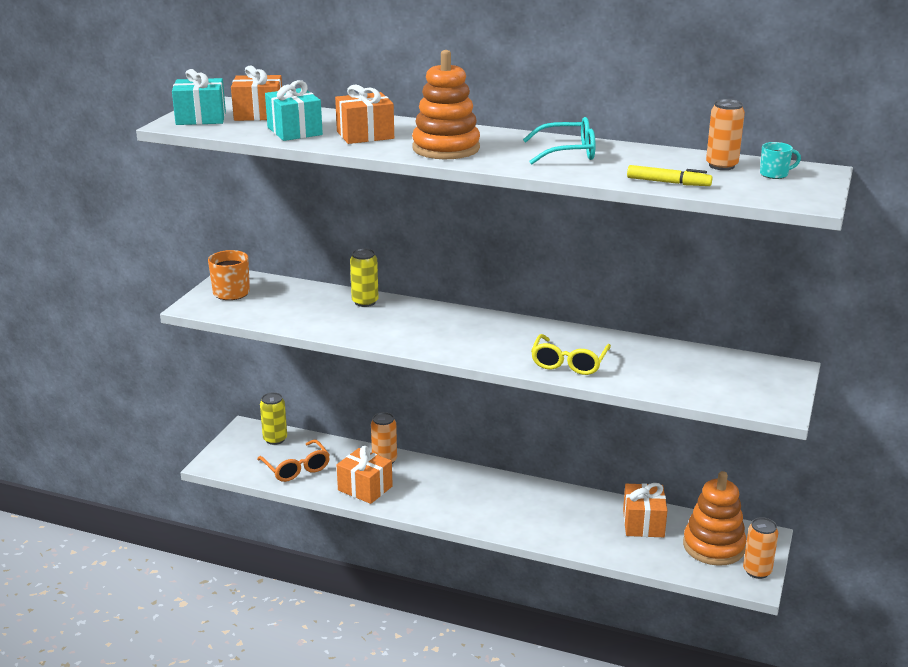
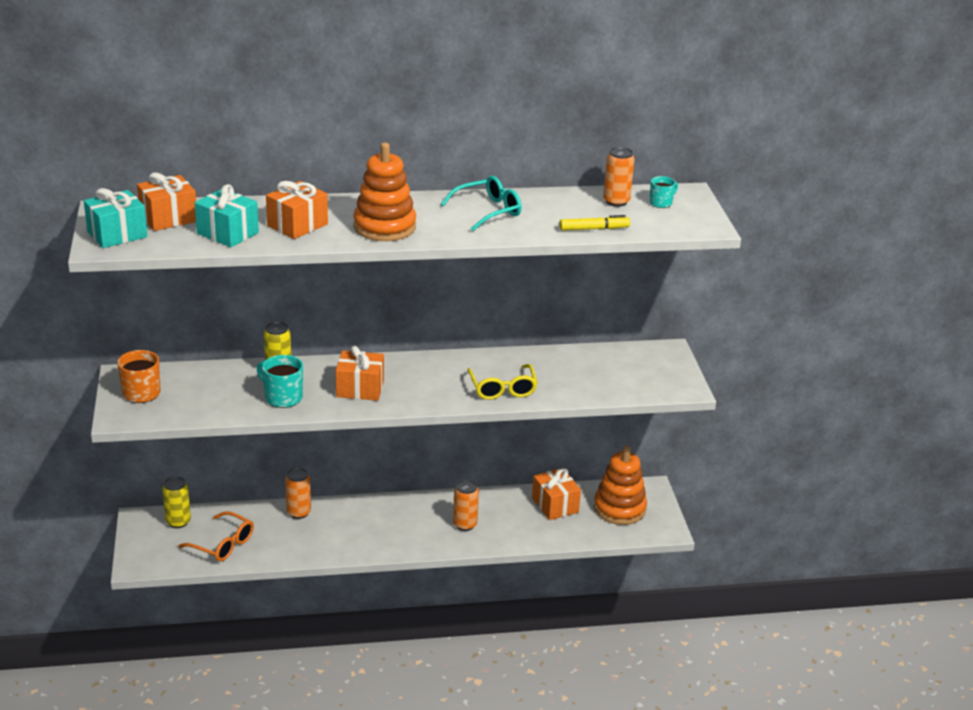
camera: 30 degrees left, 5 degrees up
orange gift [337,446,393,504] -> orange gift moved to [336,346,384,401]
orange can [743,517,778,579] -> orange can moved to [453,479,479,531]
none -> turquoise mug [257,355,303,408]

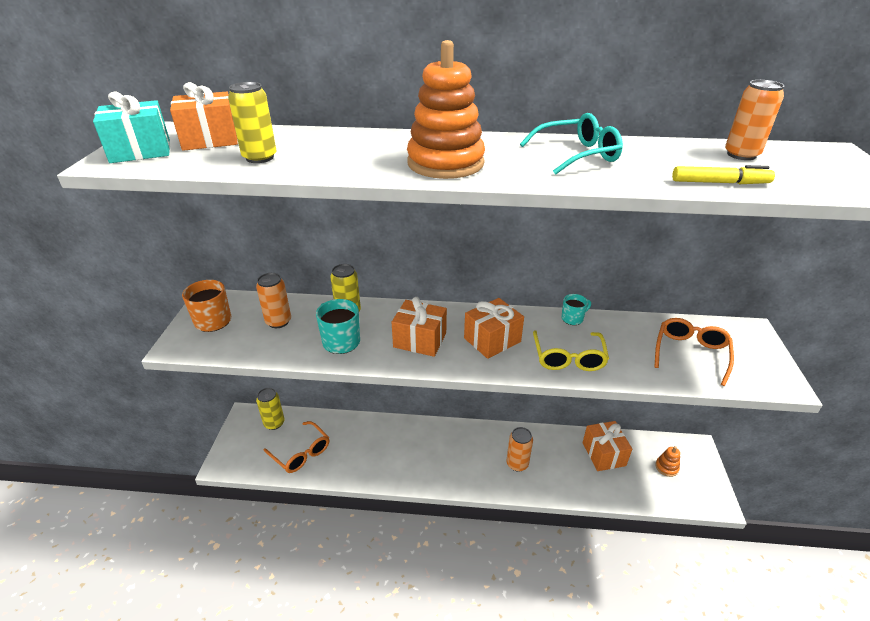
camera: 15 degrees right, 5 degrees up
turquoise gift [195,184,259,247] -> yellow can [228,82,277,163]
orange gift [266,181,328,239] -> orange gift moved to [464,298,524,359]
orange can [285,468,311,519] -> orange can moved to [256,273,291,328]
orange stacking toy [594,446,647,525] -> orange stacking toy [655,446,680,477], size x0.44
turquoise mug [649,176,678,208] -> turquoise mug moved to [561,294,591,325]
none -> orange glasses [655,318,734,386]

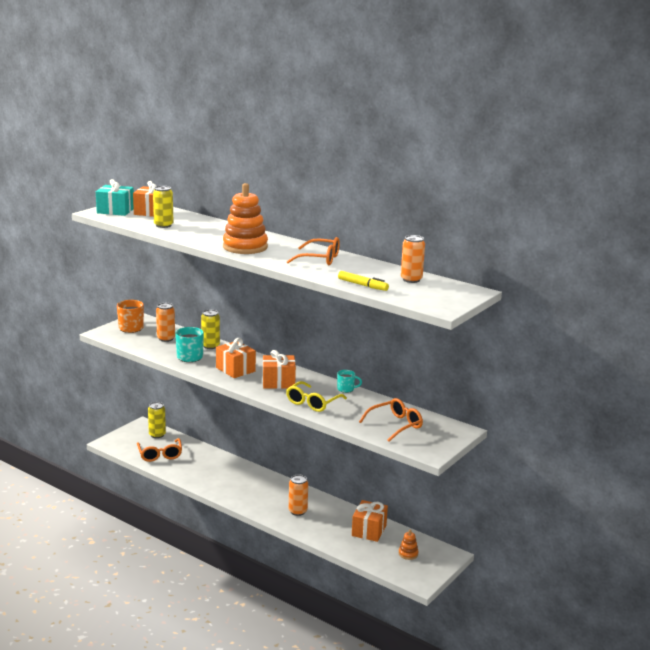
camera: 30 degrees right, 15 degrees down
turquoise glasses [520,113,623,175] -> orange glasses [287,237,340,265]

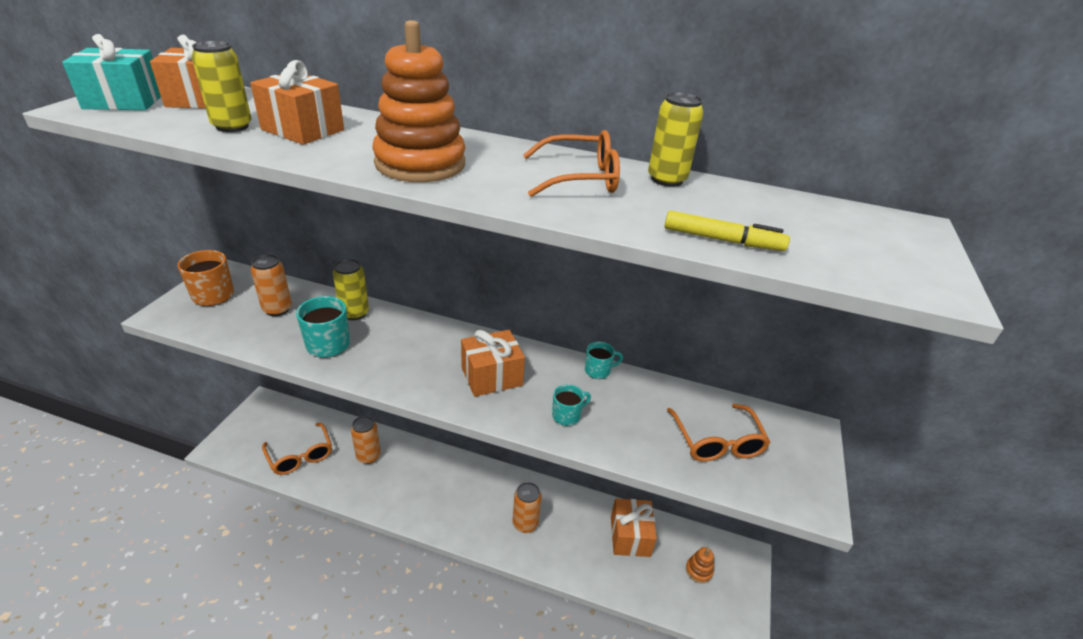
camera: 20 degrees left, 15 degrees up
yellow can [148,402,166,438] -> yellow can moved to [648,92,704,187]
orange gift [216,338,256,378] -> orange gift moved to [250,60,344,145]
yellow glasses [286,381,347,412] -> turquoise mug [552,384,591,426]
orange glasses [359,398,423,442] -> orange glasses turned 135 degrees clockwise [667,404,770,462]
orange can [401,235,425,283] -> orange can moved to [351,416,381,464]

